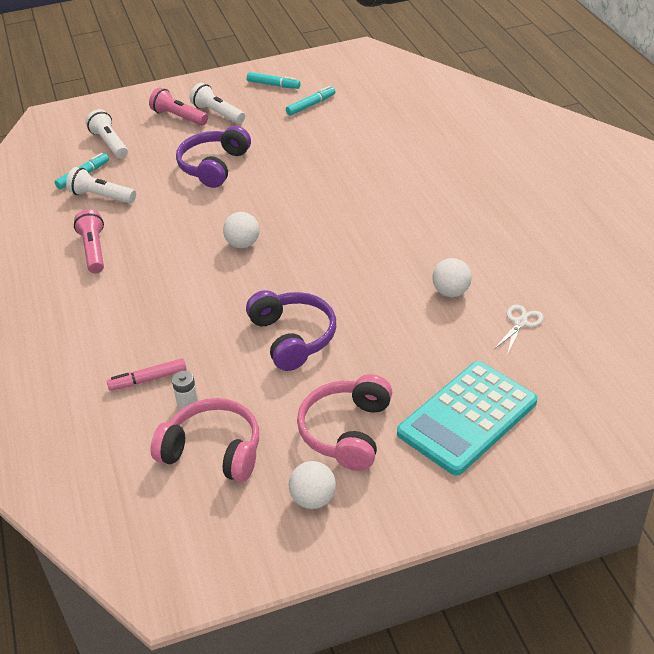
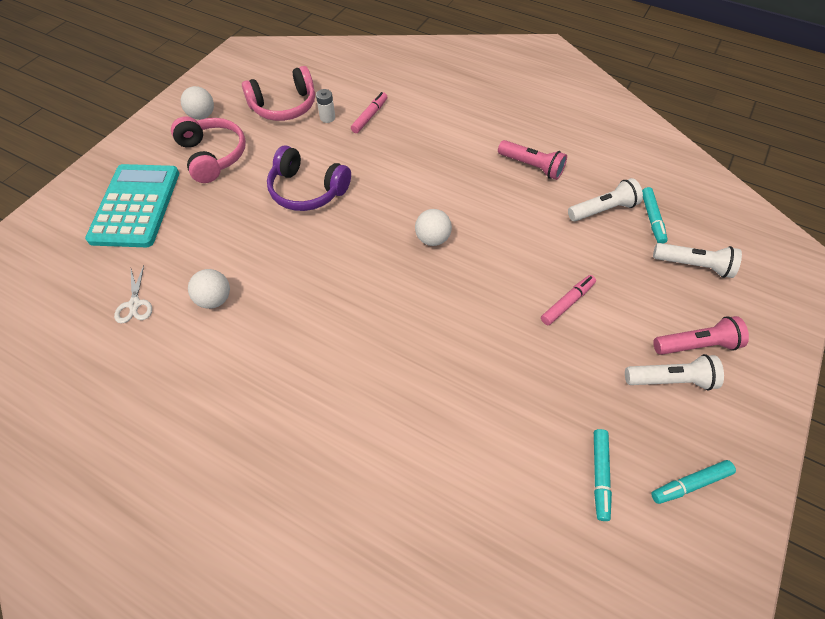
camera: 135 degrees right, 15 degrees up
purple headphones [176,126,251,188] -> pink marker [541,275,596,325]

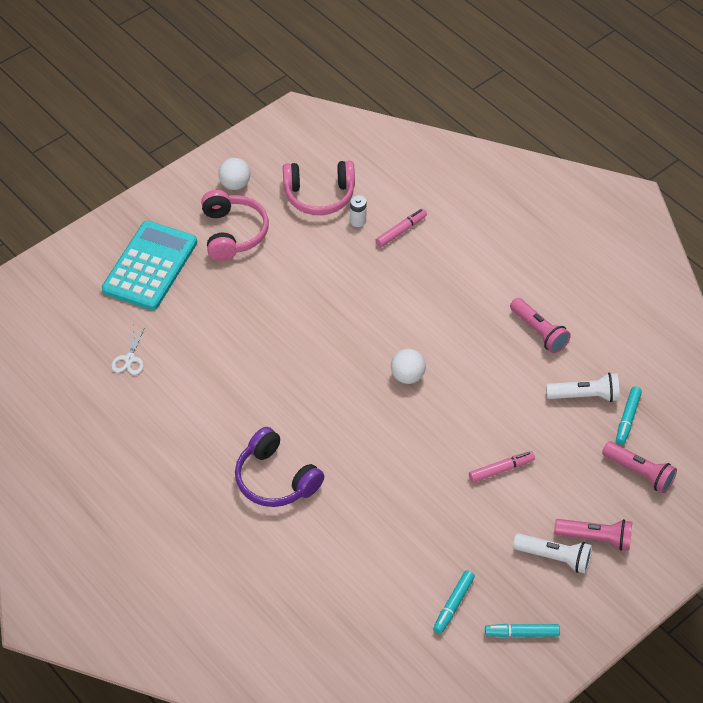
camera: 20 degrees right, 5 degrees down
white ball [188,269,230,309] -> none
purple headphones [267,145,351,211] -> purple headphones moved to [235,427,324,507]
white flashlight [653,243,742,278] -> pink flashlight [602,442,677,493]

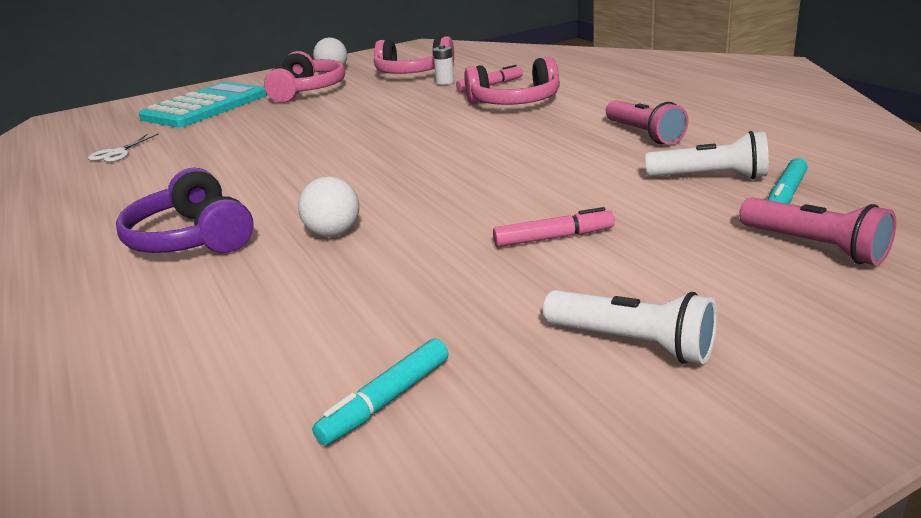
camera: 15 degrees right, 25 degrees down
white ball [391,349,426,384] -> white ball moved to [298,177,359,237]
turquoise marker [485,624,560,637] -> none
pink flashlight [554,519,632,551] -> none
none -> pink headphones [464,57,560,105]

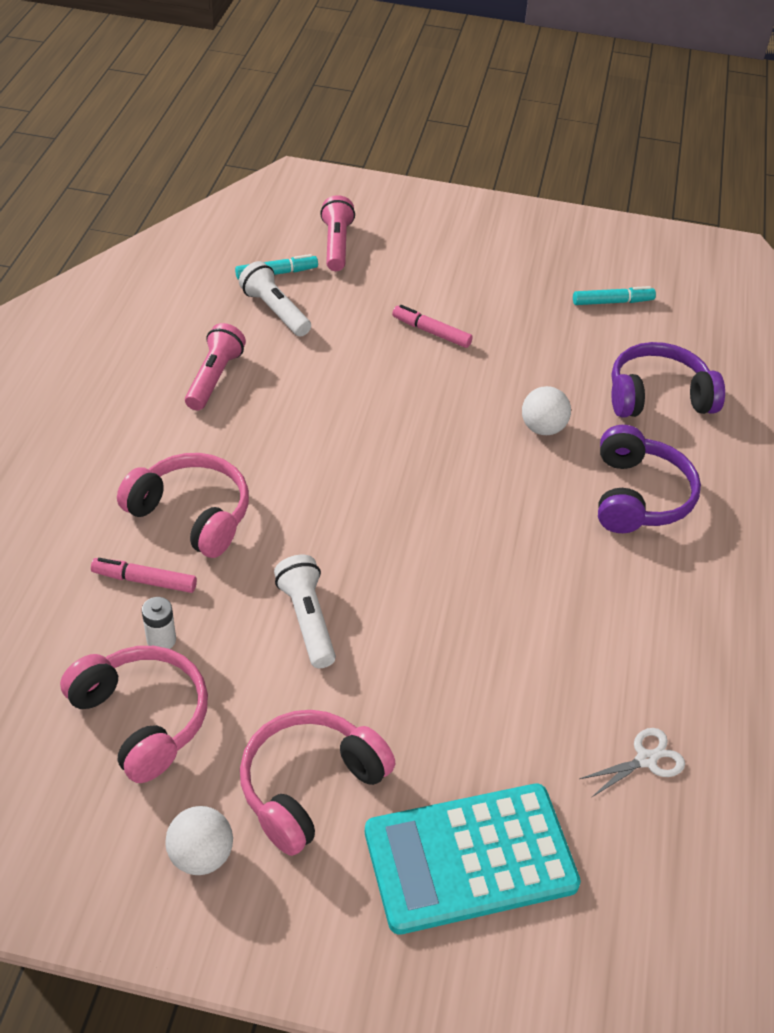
camera: 145 degrees left, 20 degrees up
white flashlight [543,290,717,364] -> white flashlight moved to [274,555,336,668]
none -> purple headphones [611,342,725,417]

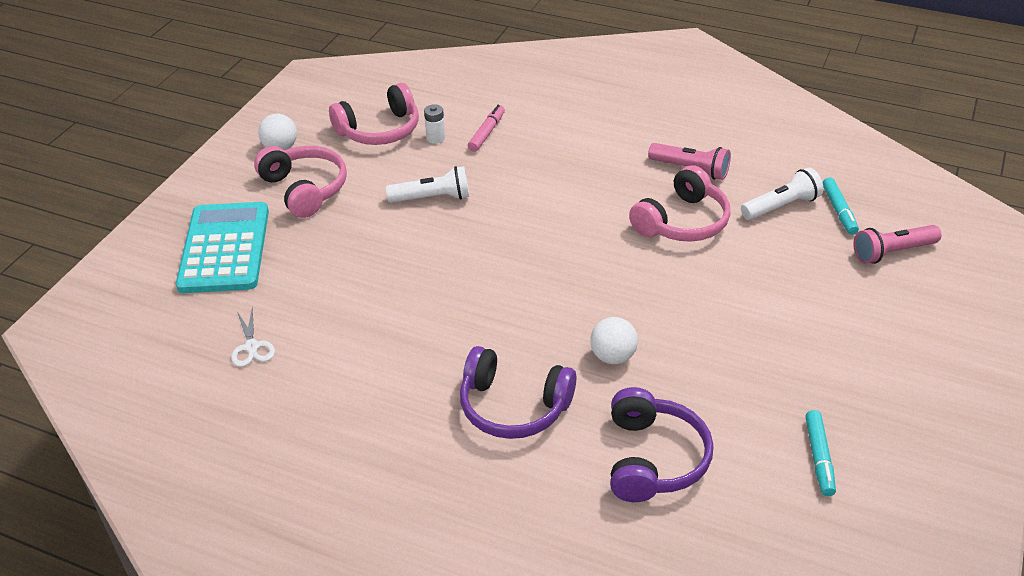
camera: 105 degrees right, 5 degrees down
pink headphones [117,453,249,558] -> pink headphones moved to [629,165,731,242]
pink flashlight [320,195,355,271] -> pink flashlight turned 150 degrees clockwise [853,225,942,264]
pink marker [392,305,473,348] -> none

